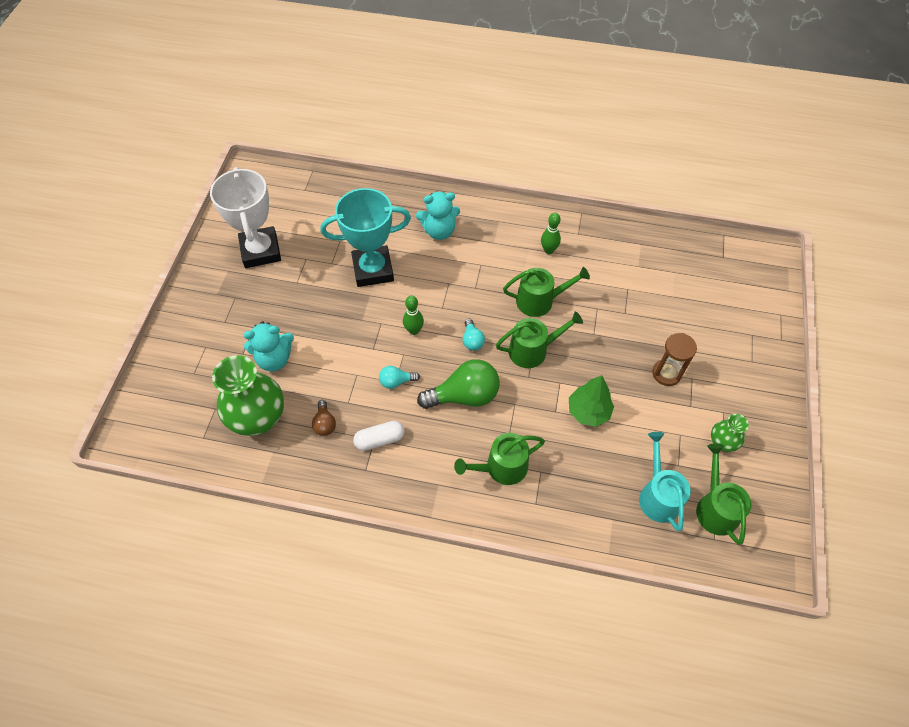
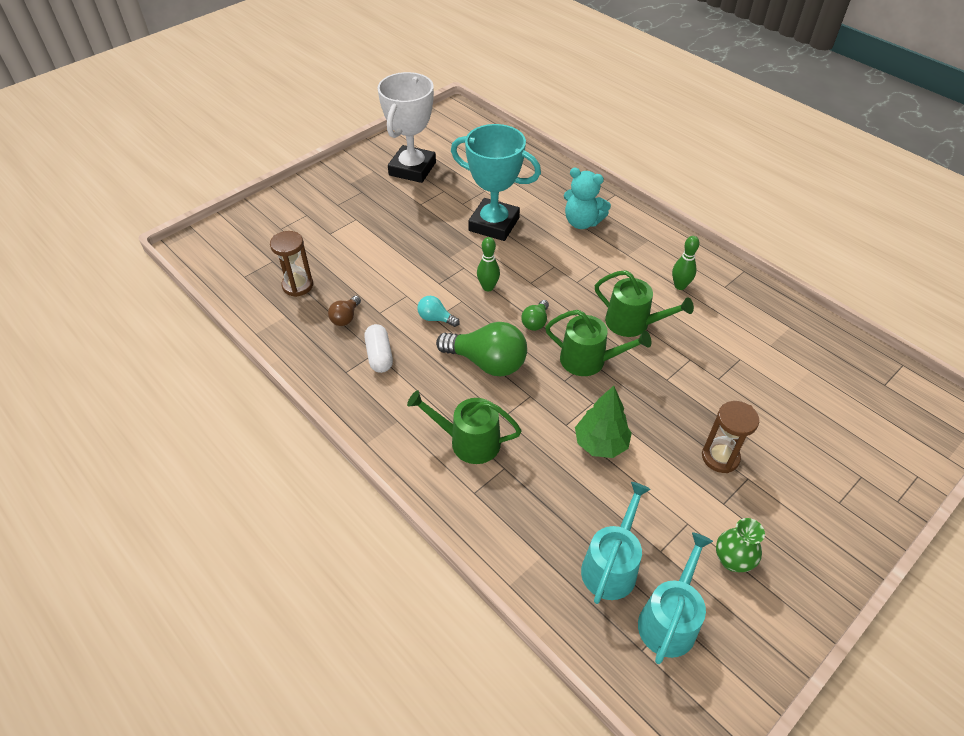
camera: 35 degrees right, 10 degrees down
green vase [212,355,284,436] -> brown hourglass [270,231,313,297]
turquoise teddy bear [243,321,294,372] -> none
white capsule [353,421,405,451] -> white capsule turned 60 degrees clockwise [364,324,393,373]
turquoise light bulb [463,319,485,351] -> green light bulb [521,300,549,331]
green watering can [696,444,751,545] -> turquoise watering can [638,532,713,664]

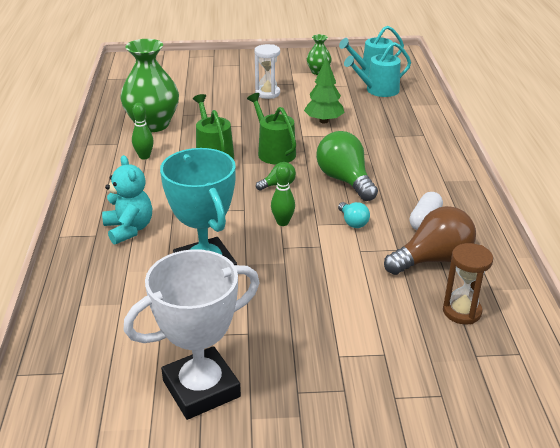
camera: 140 degrees left, 15 degrees down
brown light bulb [328,296,361,326] -> brown light bulb [384,206,476,275], size x2.01
green watering can [407,390,522,464] -> none
brown hourglass [702,401,759,473] -> white hourglass [254,44,280,99]
none -> green vase [121,39,179,132]

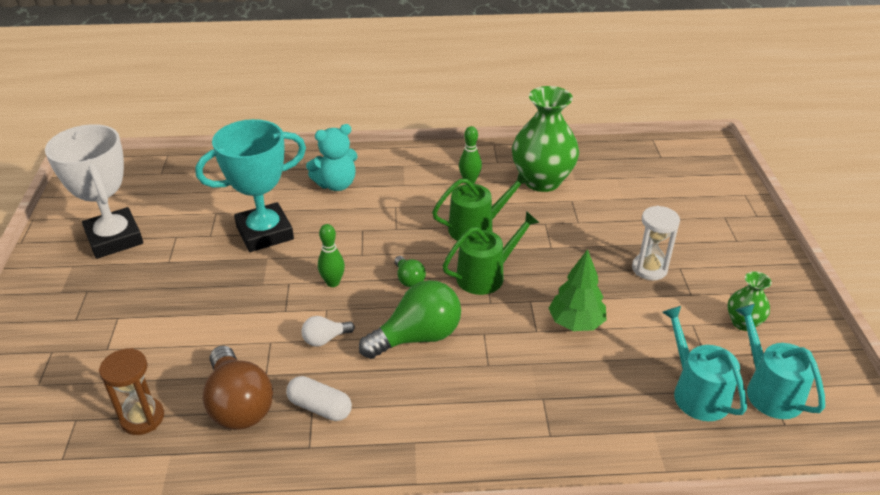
camera: 90 degrees right, 5 degrees up
turquoise light bulb [338,202,370,228] -> white light bulb [301,316,355,347]

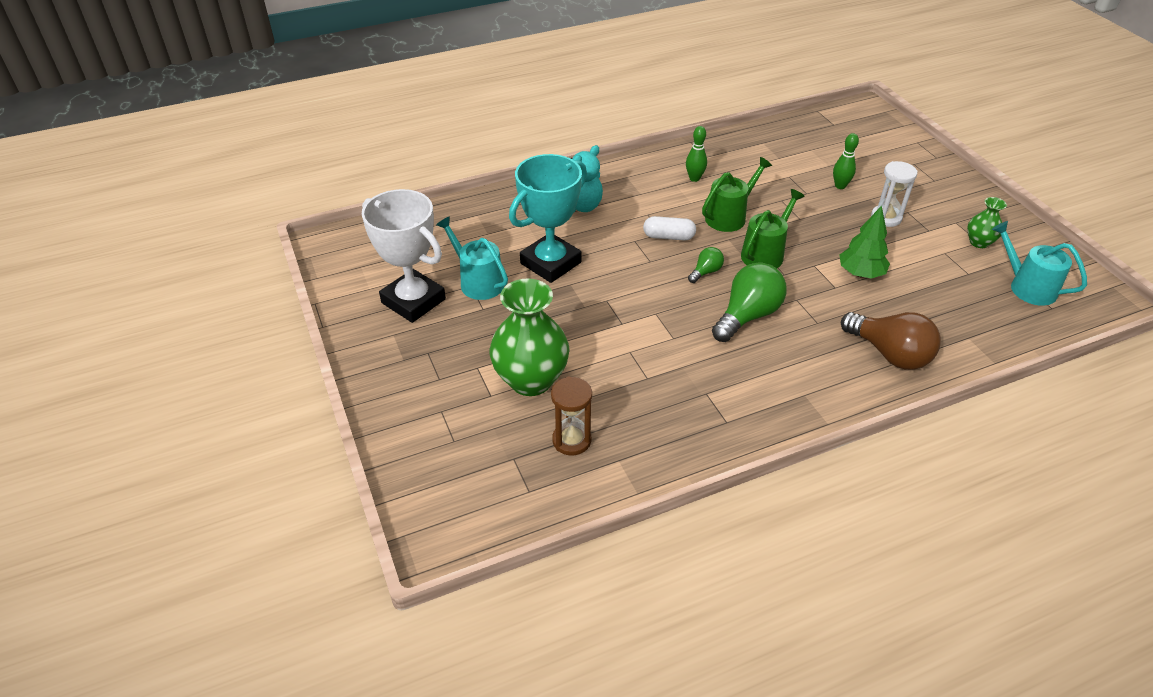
camera: 20 degrees left, 5 degrees up
brown light bulb [203,345,273,430] -> brown light bulb moved to [841,312,941,370]
white capsule [286,376,352,421] -> white capsule moved to [643,216,696,241]
white light bulb [301,316,355,347] -> none
green bowling pin [318,224,345,287] -> green bowling pin moved to [833,133,859,189]
green light bulb [394,256,426,288] -> green light bulb turned 90 degrees counterclockwise [688,247,724,283]
green vase [512,86,579,192] -> green vase moved to [489,279,570,396]
turquoise watering can [662,306,747,421] -> turquoise watering can moved to [436,216,508,300]

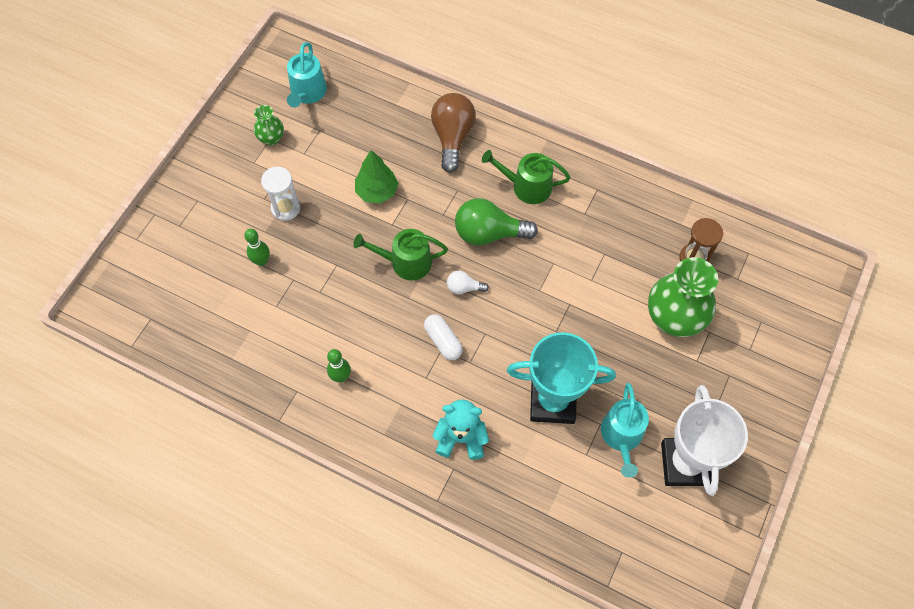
camera: 130 degrees left, 20 degrees up
green light bulb [688,247,724,283] -> white light bulb [447,271,489,294]
green watering can [702,157,772,232] -> green watering can moved to [482,150,571,204]

